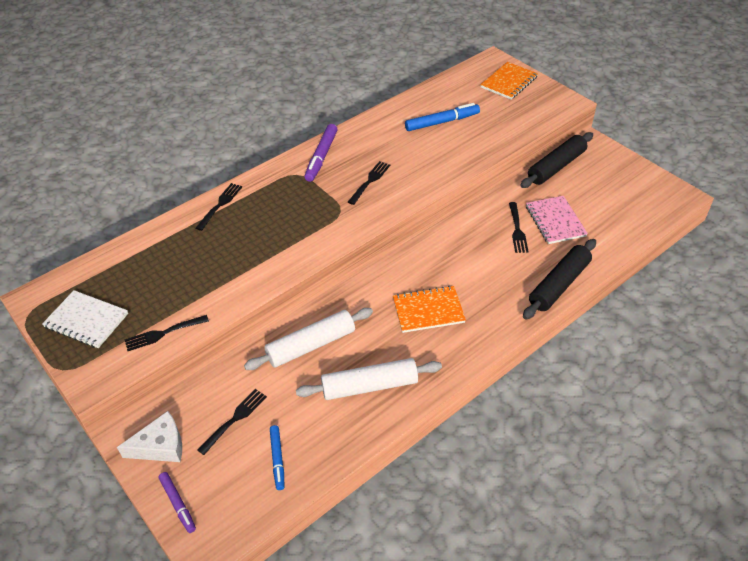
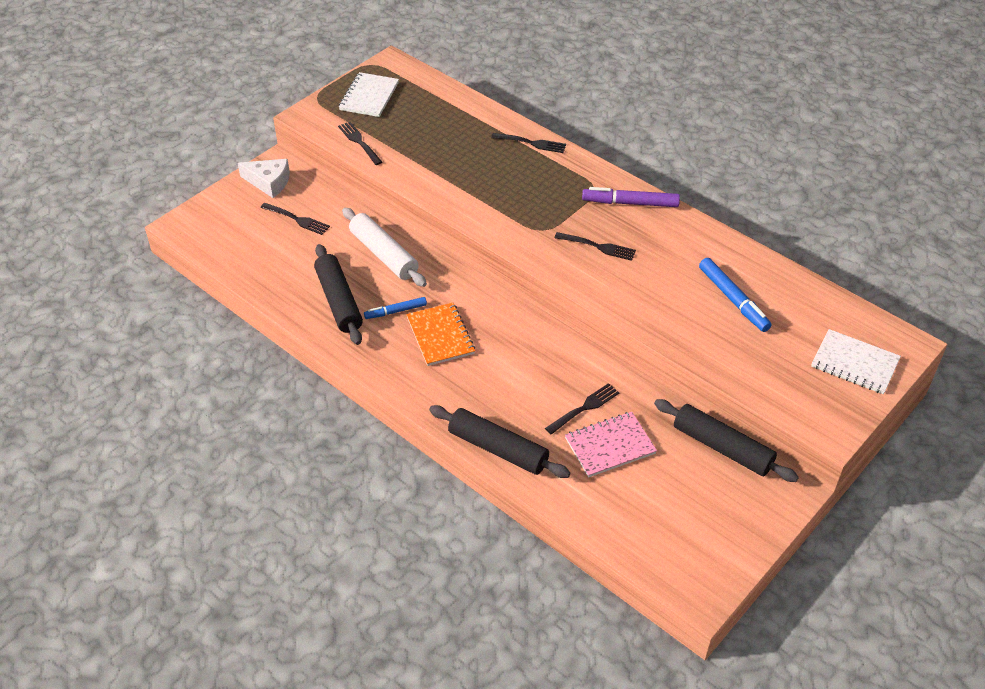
camera: 80 degrees right, 0 degrees up
white cheese [117,411,182,462] -> white cheese turned 45 degrees counterclockwise [238,159,290,198]
purple marker [159,472,196,533] -> none
blue marker [270,425,285,490] -> blue marker moved to [364,297,427,319]
white rolling pin [296,358,442,400] -> black rolling pin [314,244,363,345]
orange notebook [480,62,538,100] -> white notebook [811,329,901,394]
black fork [509,202,529,253] -> black fork turned 150 degrees clockwise [545,383,619,435]

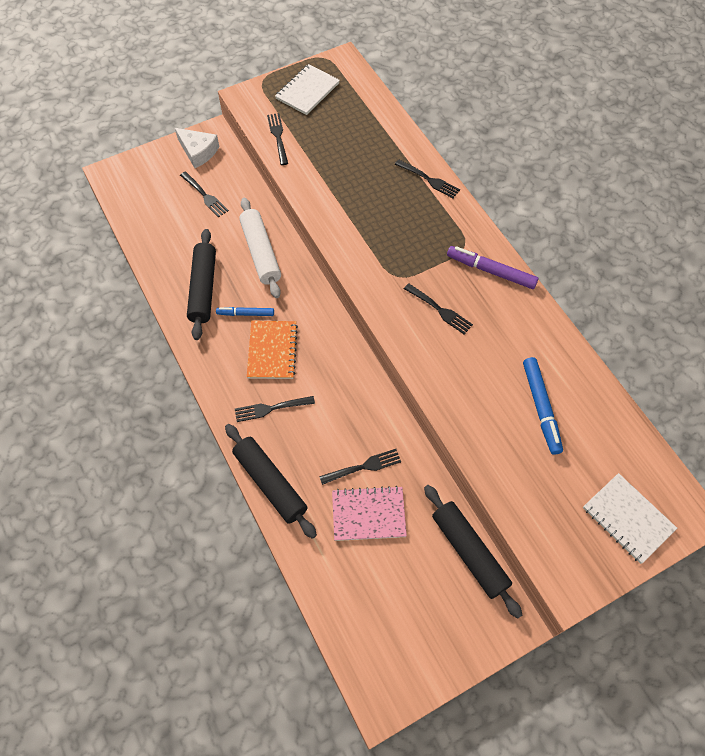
camera: 20 degrees right, 15 degrees up
none -> black fork [235,396,315,422]

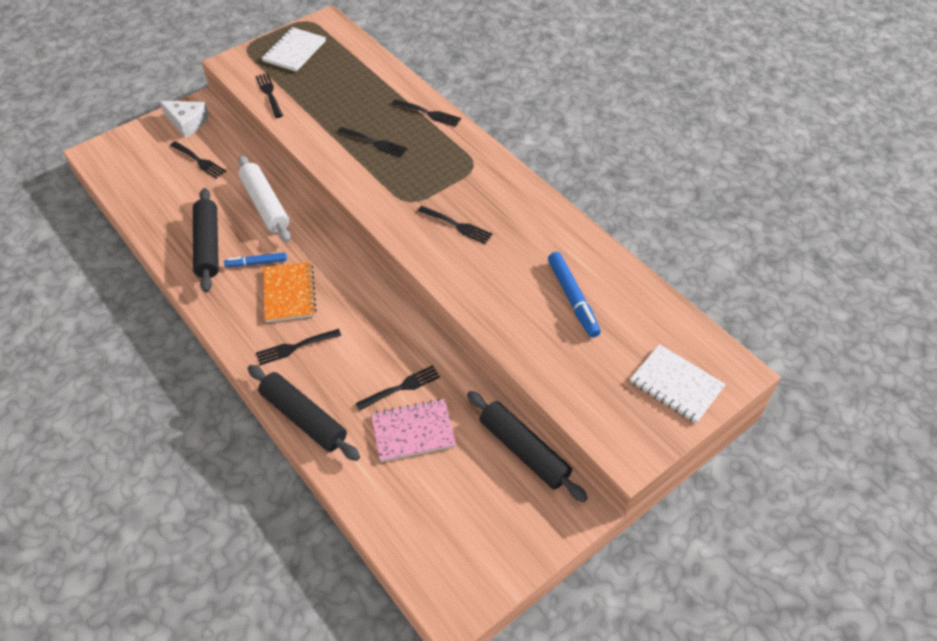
camera: 10 degrees left, 10 degrees down
purple marker [447,246,538,289] -> none
none -> black fork [338,127,407,157]

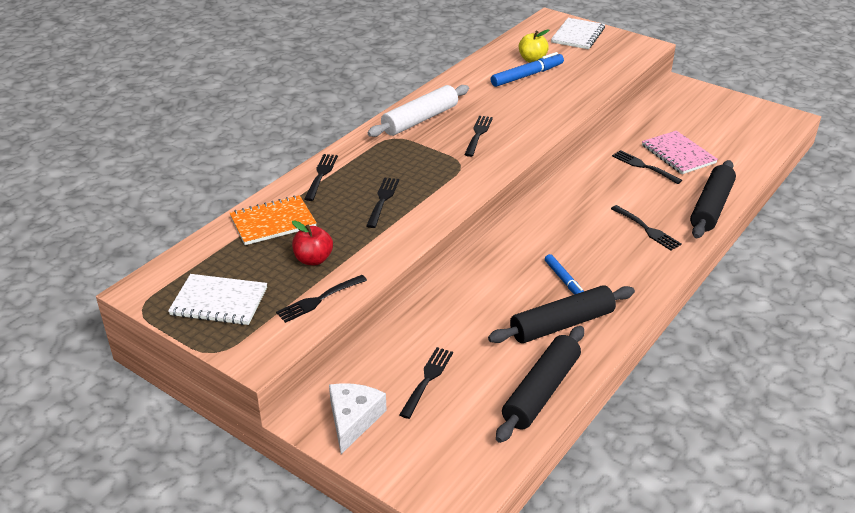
camera: 105 degrees left, 15 degrees down
white rolling pin [238,155,291,243] -> white rolling pin moved to [368,85,469,137]
orange notebook [263,262,317,322] -> orange notebook moved to [230,195,317,245]
black rolling pin [467,391,588,502] -> black rolling pin moved to [496,326,584,443]
none -> red apple [292,221,333,265]
none -> yellow apple [519,29,549,62]

